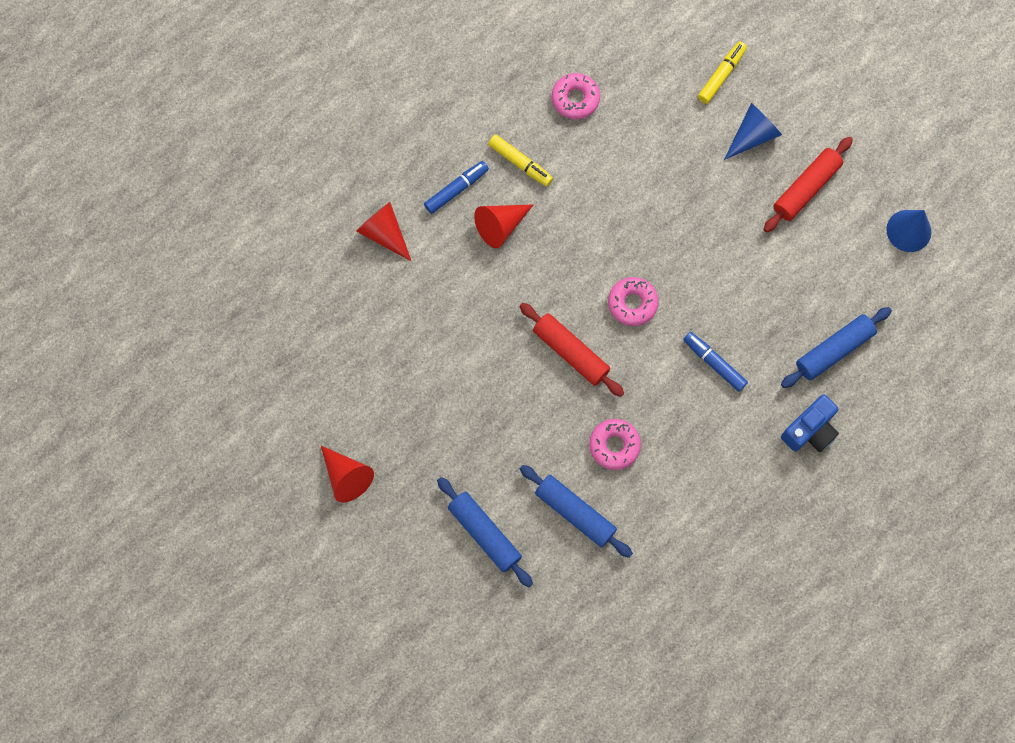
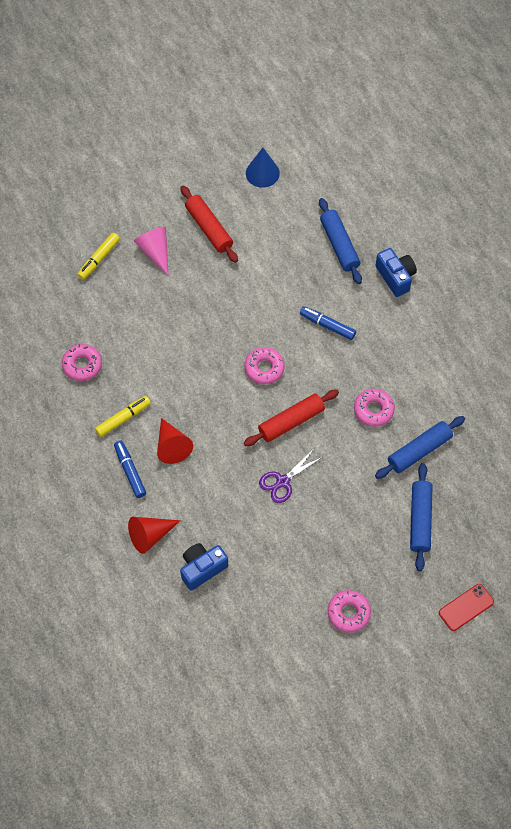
camera: 75 degrees left, 10 degrees down
red cone [321,446,374,503] -> pink donut [328,590,371,633]
blue rolling pin [437,477,533,587] -> blue rolling pin turned 60 degrees counterclockwise [410,463,433,571]
blue marker [683,332,748,392] -> blue marker turned 60 degrees clockwise [300,306,356,340]
yellow marker [698,42,747,104] -> yellow marker turned 105 degrees counterclockwise [77,233,120,280]
blue cone [724,103,782,160] -> pink cone [134,227,168,275]
none -> blue camera [180,543,228,591]
none -> purple scissors [259,449,322,503]
none -> red phone [439,584,494,631]

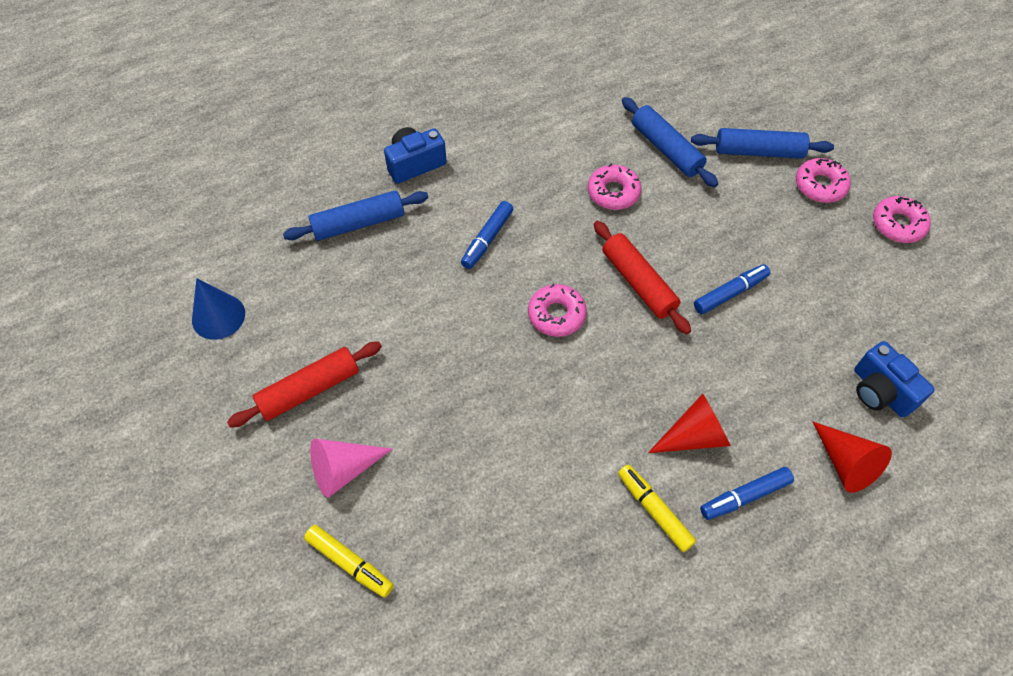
camera: 90 degrees left, 5 degrees down
pink donut [62,344,102,381] -> pink donut moved to [796,158,851,203]
purple scissors [259,449,322,503] -> blue marker [694,264,770,314]
red phone [439,584,494,631] -> none

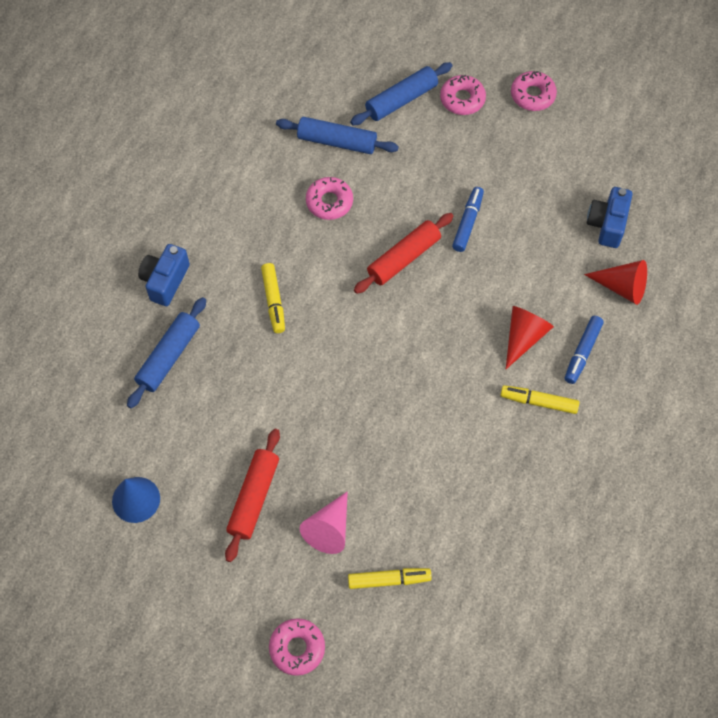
camera: 40 degrees left, 5 degrees up
blue marker [461,201,513,269] -> yellow marker [261,263,285,333]
pink donut [528,284,587,337] -> pink donut moved to [269,618,325,676]
red rolling pin [594,221,691,334] -> red rolling pin turned 60 degrees counterclockwise [354,213,454,294]
blue camera [854,341,935,418] -> blue camera turned 90 degrees clockwise [587,187,633,248]

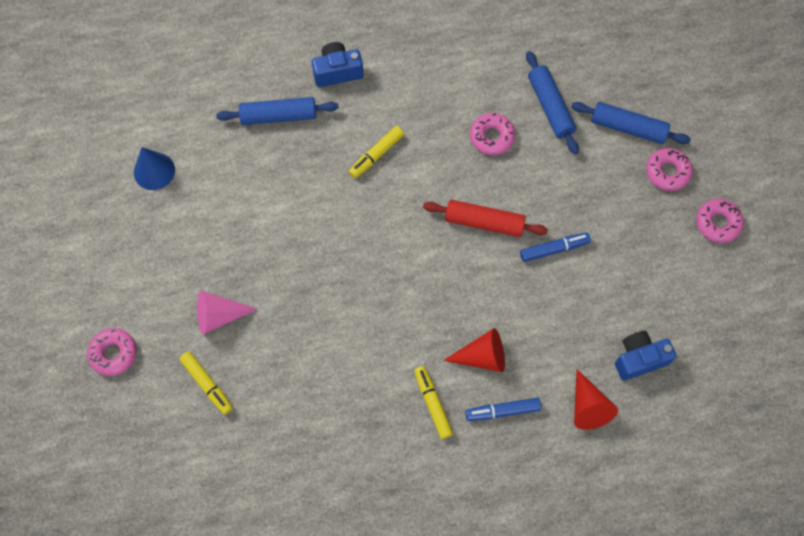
camera: 55 degrees right, 5 degrees up
red rolling pin [225,429,280,562] -> none

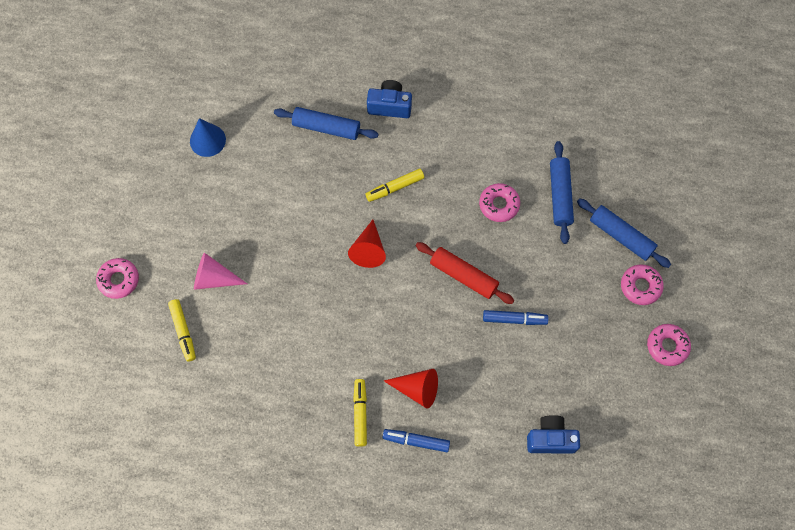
camera: 20 degrees right, 0 degrees up
red cone [574,369,618,430] -> red cone moved to [348,220,386,268]

